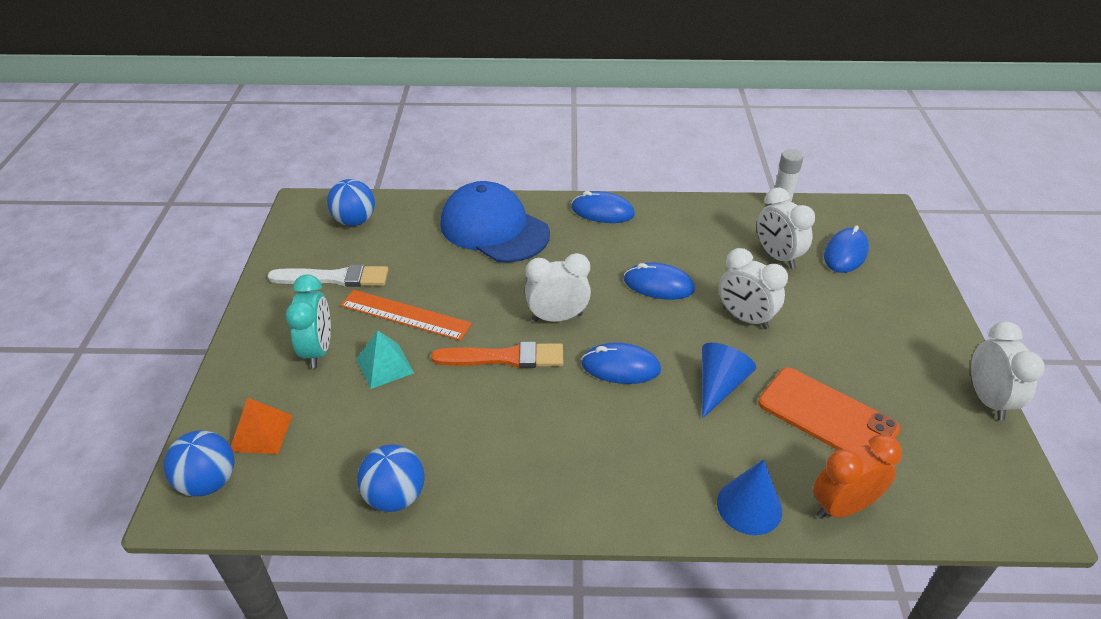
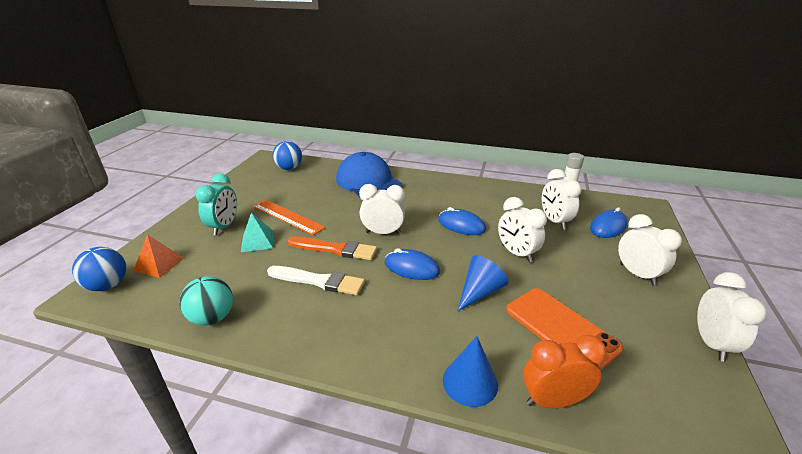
camera: 15 degrees right, 10 degrees down
white brush [268,264,389,287] -> white brush moved to [267,266,365,295]
blue ball [357,444,424,512] -> turquoise ball [180,276,233,326]
blue mouse [571,191,635,223] -> none
none -> white clock [618,214,682,285]

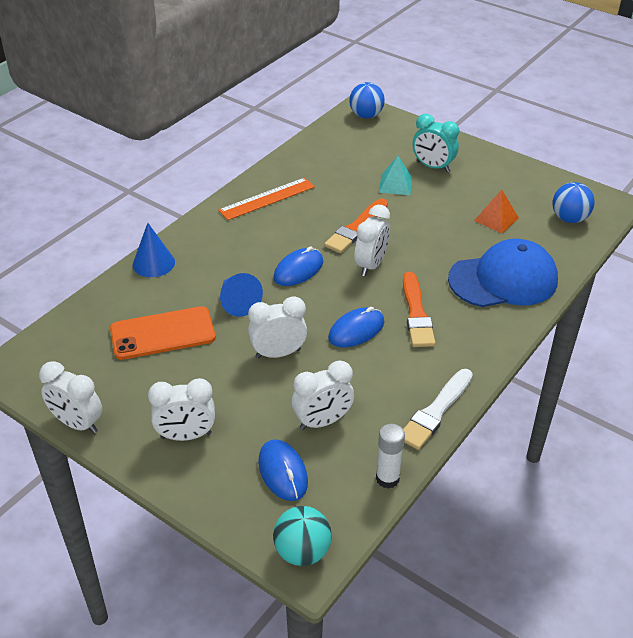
camera: 110 degrees right, 10 degrees up
orange pyramid [133,234,184,278] -> orange pyramid moved to [474,190,519,233]
turquoise ball [180,276,233,326] -> turquoise ball moved to [273,506,332,566]
orange ruler [253,200,326,235] -> orange ruler moved to [218,178,315,220]
white brush [267,266,365,295] -> white brush moved to [403,369,473,450]
orange clock [523,335,607,408] -> none
white clock [542,169,582,230] -> white clock turned 150 degrees clockwise [292,361,354,430]
none -> orange brush [403,272,435,347]

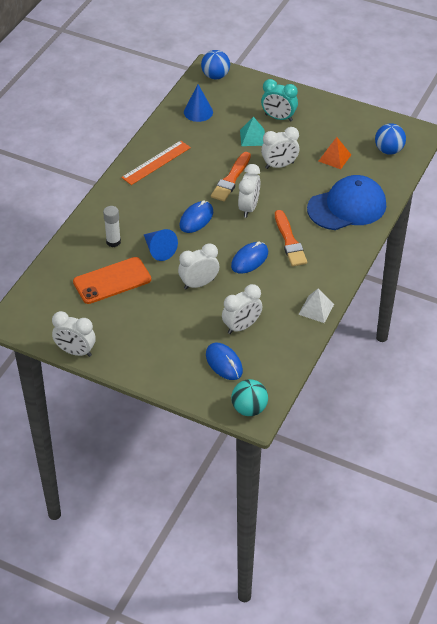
camera: 10 degrees left, 5 degrees up
blue cone [133,223,175,277] -> blue cone moved to [184,84,213,122]
white clock [148,378,215,441] -> white clock moved to [261,127,299,169]
white glue stick [376,424,405,489] -> white glue stick moved to [103,206,121,247]
white brush [403,369,473,450] -> white pyramid [298,289,334,323]

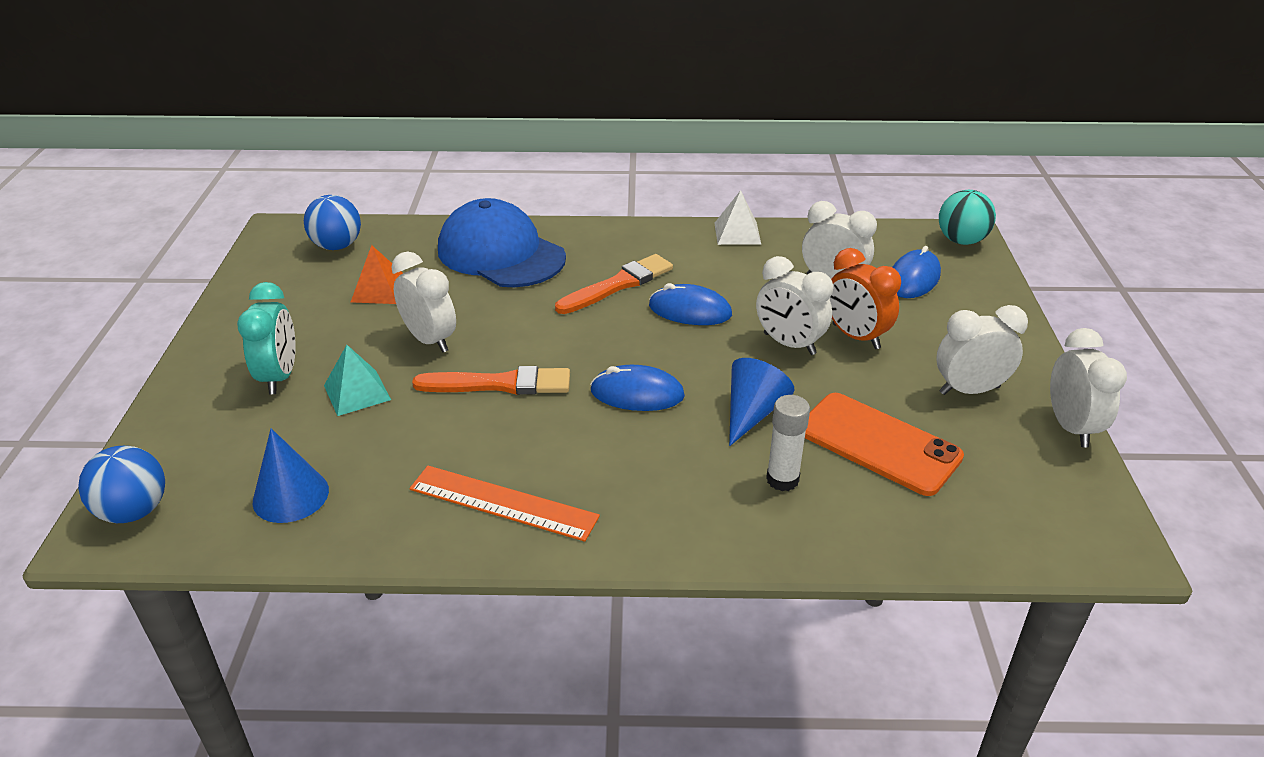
camera: 115 degrees left, 10 degrees down
white clock [238,164,260,218] -> white clock moved to [936,305,1028,395]
none -> orange clock [829,248,901,349]

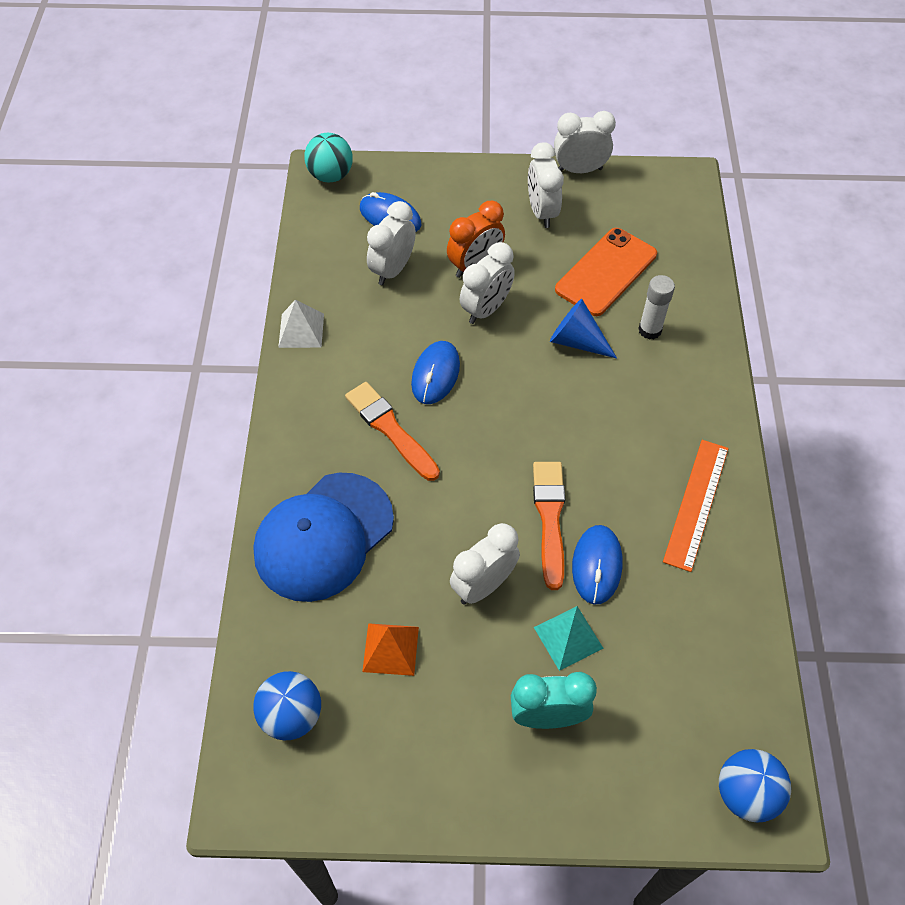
camera: 90 degrees left, 20 degrees up
blue cone [253,428,329,523] -> none
blue mouse [590,365,685,411] -> blue mouse moved to [572,525,622,605]

